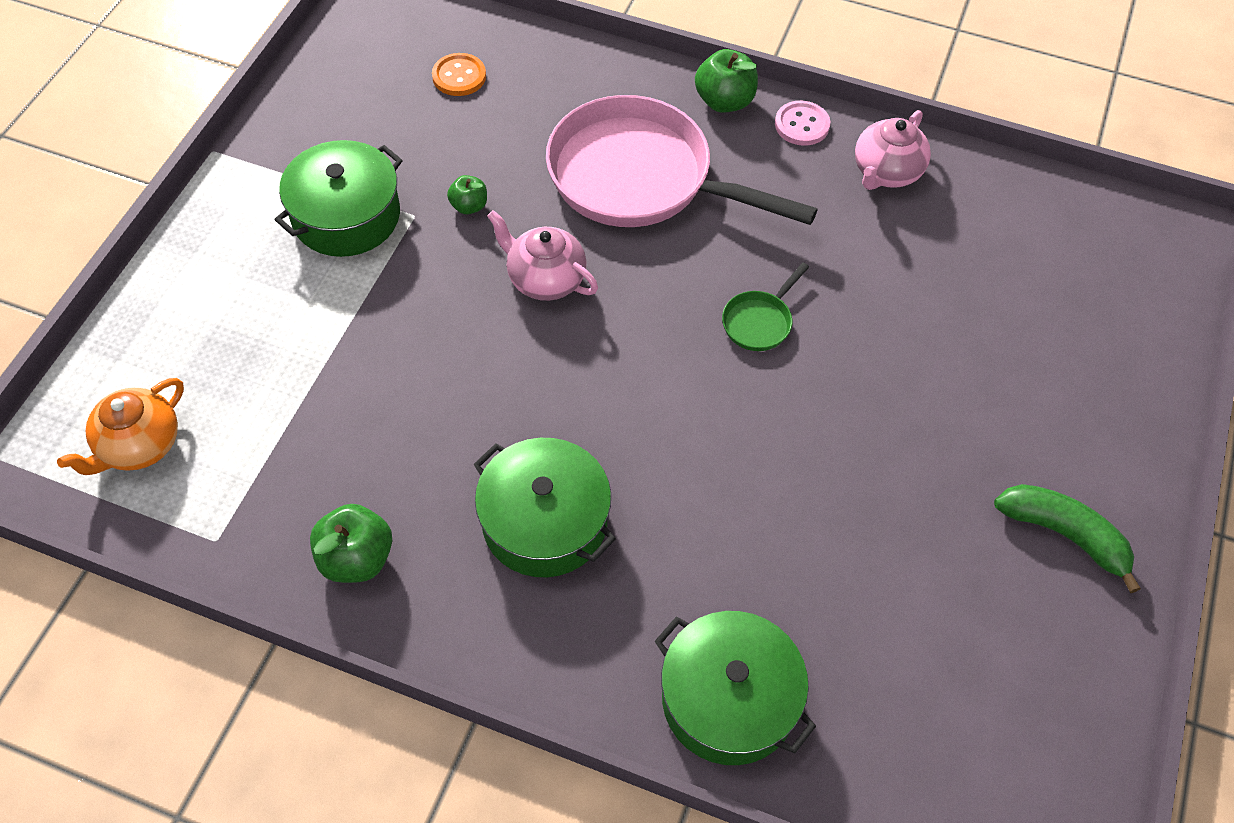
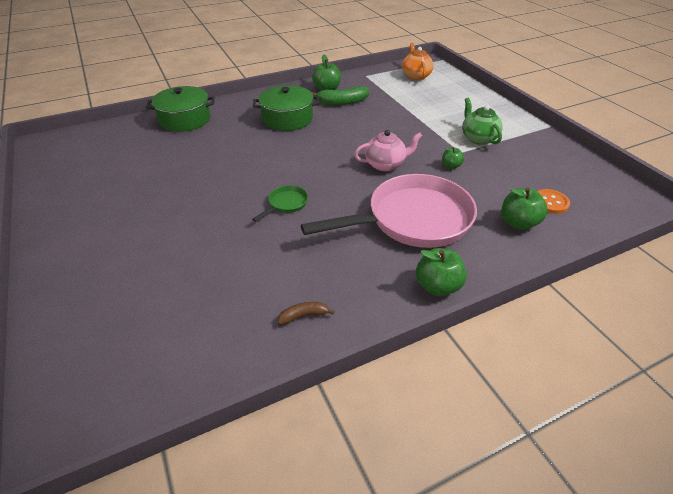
camera: 135 degrees right, 15 degrees down
green pot [275,140,403,257] -> green teapot [462,98,503,145]
green pan [722,263,809,351] -> green pan turned 45 degrees clockwise [252,185,308,222]
pink button [775,101,830,146] -> none
pink teapot [855,110,931,190] -> brown banana [278,302,335,325]
green banana [994,484,1141,593] -> green banana moved to [311,86,369,105]
none -> green apple [502,187,548,230]

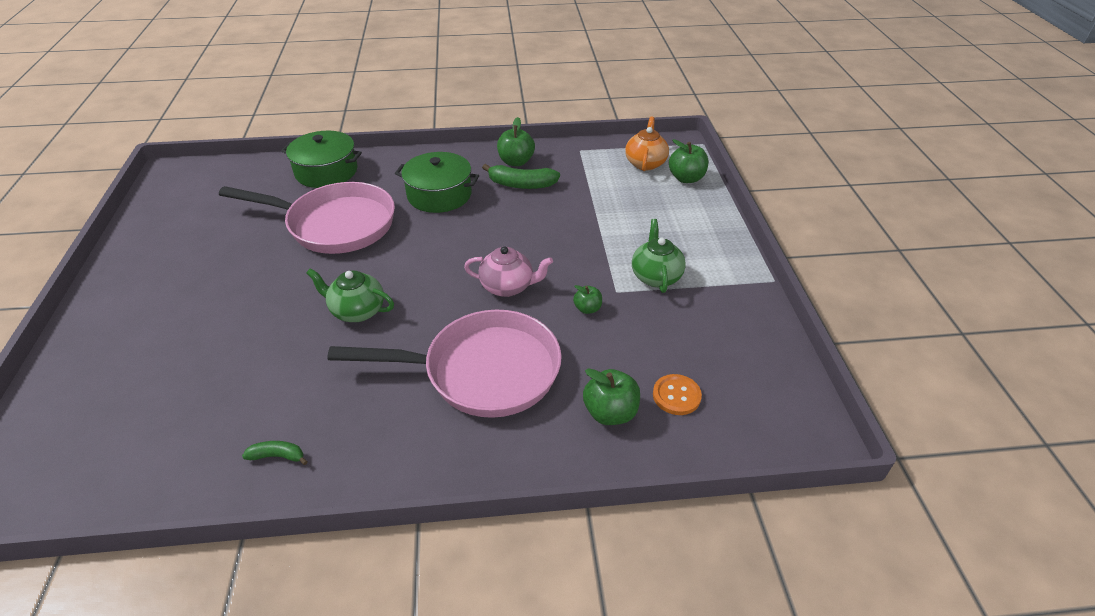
camera: 20 degrees right, 0 degrees up
green pan [252,185,308,222] -> green teapot [306,268,394,322]
brown banana [278,302,335,325] -> green banana [242,441,308,465]
green apple [416,248,467,296] -> green apple moved to [669,139,708,183]
none -> pink pan [219,182,395,254]

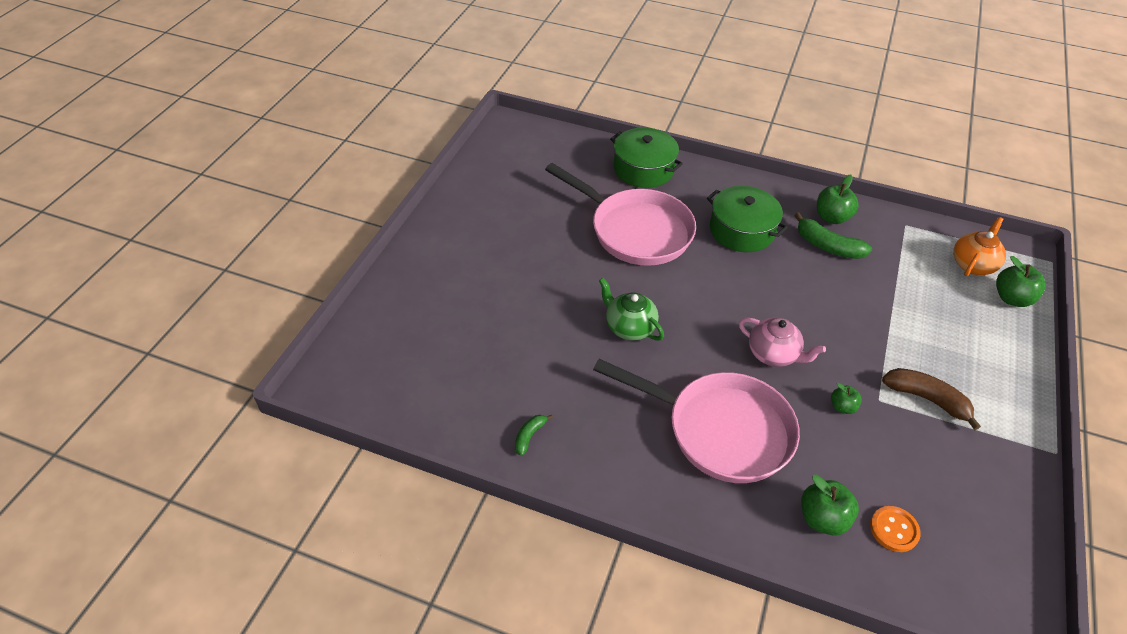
camera: 25 degrees right, 5 degrees up
green banana [242,441,308,465] -> green banana turned 90 degrees counterclockwise [515,415,553,456]
green teapot [632,219,686,293] -> brown banana [882,368,981,430]

